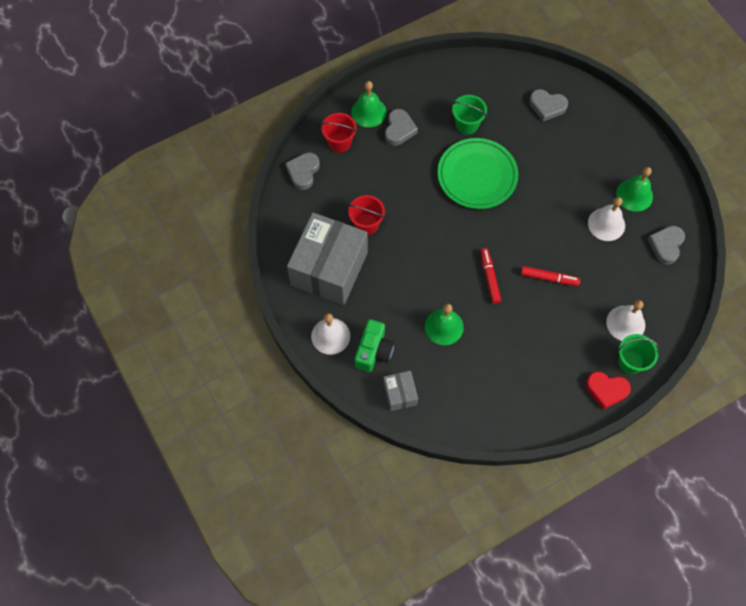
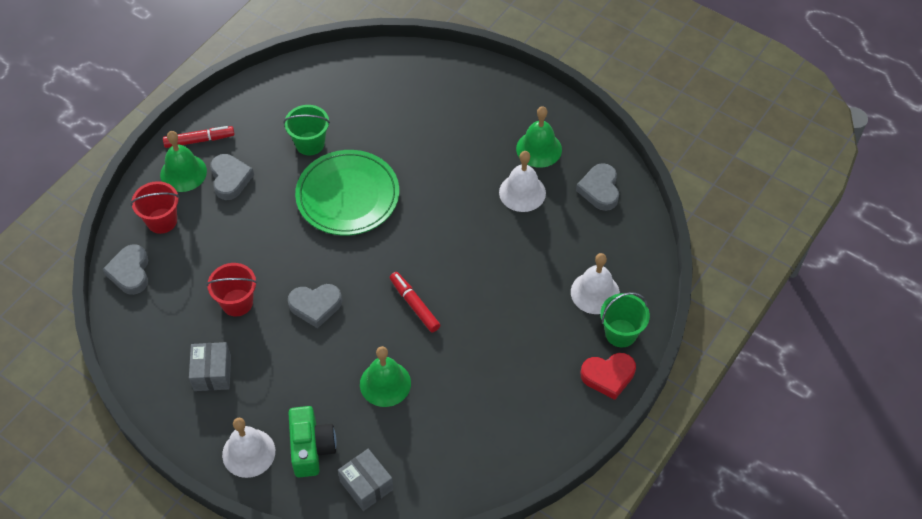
camera: 25 degrees left, 10 degrees down
grey box [287,213,368,305] -> grey box [189,342,231,391], size x0.45
red marker [521,266,580,286] -> red marker moved to [163,126,234,148]
grey heart [529,89,568,121] -> grey heart moved to [288,284,342,328]

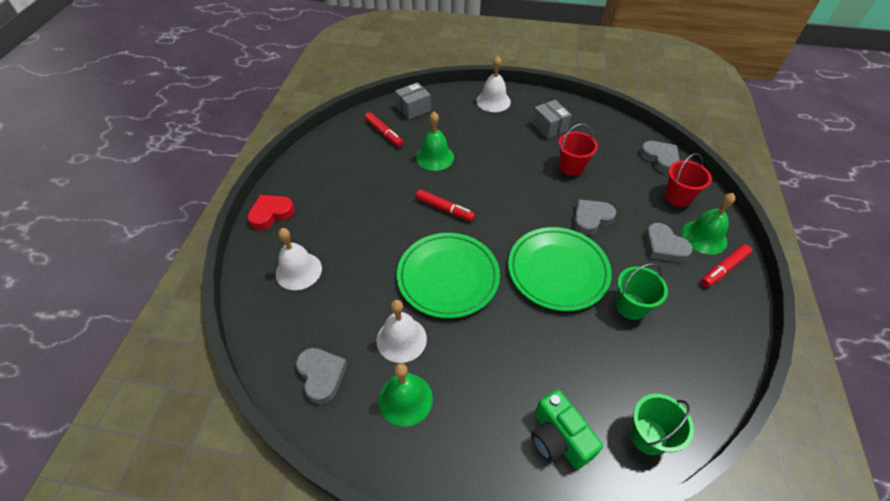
camera: 155 degrees right, 5 degrees down
grey heart [288,284,342,328] -> grey heart moved to [573,199,616,235]
green camera [288,406,337,478] -> green camera moved to [531,389,603,469]
grey box [338,449,393,511] -> grey box turned 60 degrees counterclockwise [395,82,431,120]
green bucket [600,292,650,347] -> green bucket moved to [630,394,694,455]
none -> red marker [365,112,403,147]
none -> green plate [397,233,500,318]

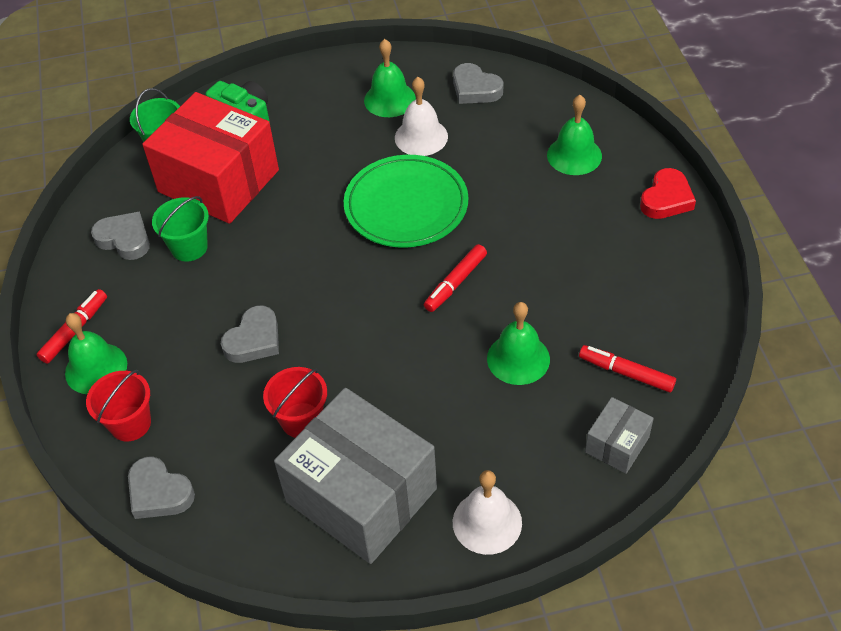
camera: 160 degrees right, 0 degrees up
white bell [276,228,322,290] -> green bell [547,95,602,175]
red marker [416,189,475,221] -> red marker turned 60 degrees counterclockwise [424,244,487,312]
green plate [508,227,612,311] -> none
grey box [532,100,572,139] -> grey box [274,388,437,564], size x2.20
grey heart [645,223,693,262] -> grey heart moved to [91,211,150,260]
none -> red box [142,92,279,224]

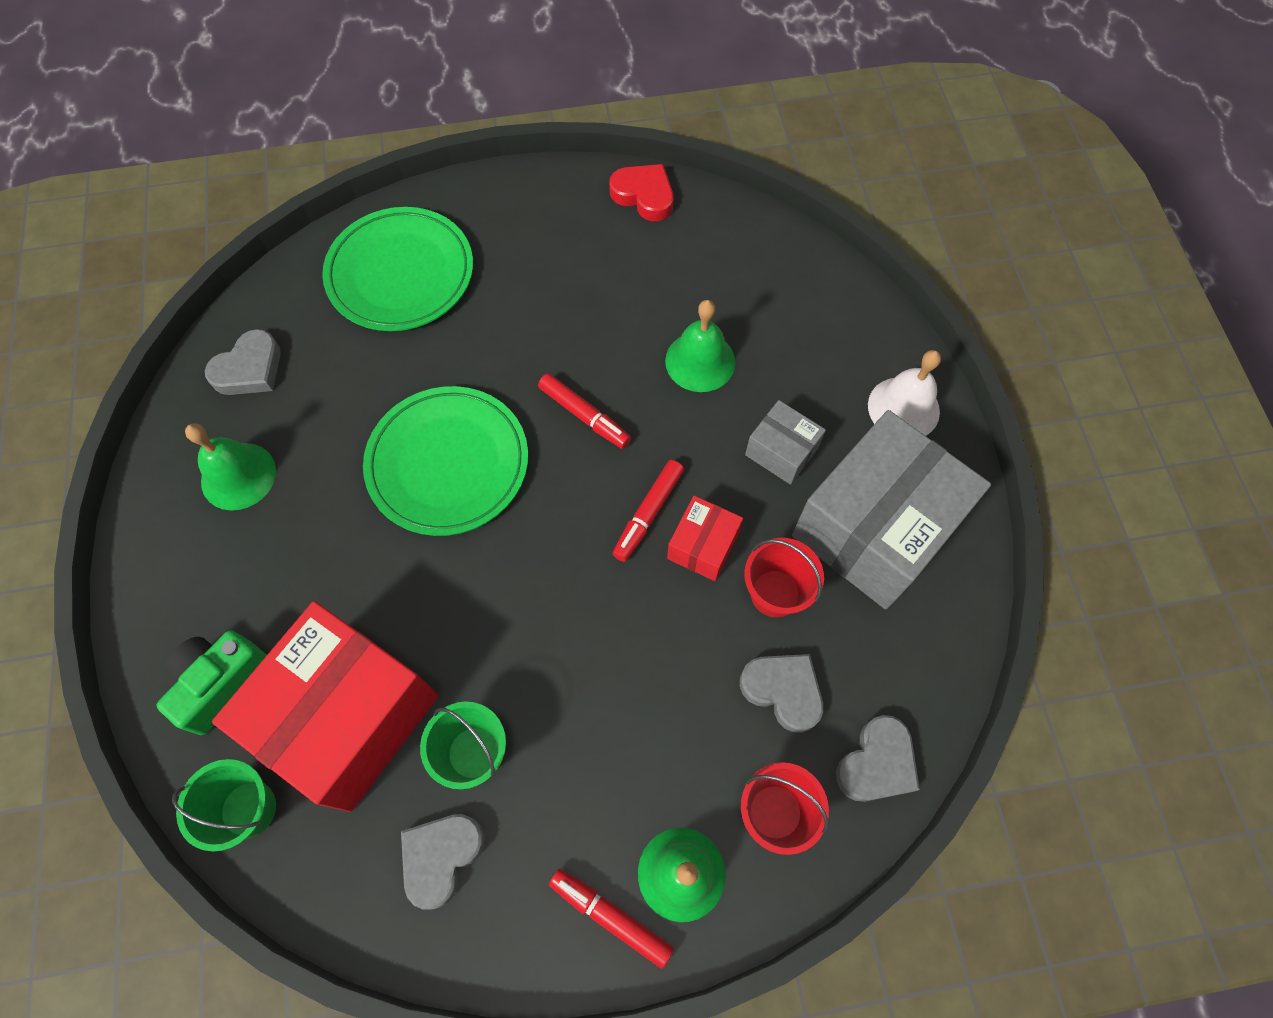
camera: 90 degrees left, 15 degrees up
grey heart [221,306,279,363] -> grey heart moved to [740,654,824,733]
white bell [395,77,448,156] -> none
green bell [547,95,602,175] -> green plate [322,207,473,331]
red marker [579,345,676,393] -> red marker moved to [612,460,684,562]
grey box [585,397,654,474] -> grey box moved to [745,400,826,485]
red heart [640,168,696,219] -> red heart moved to [609,164,674,221]
none -> red box [667,496,743,581]

